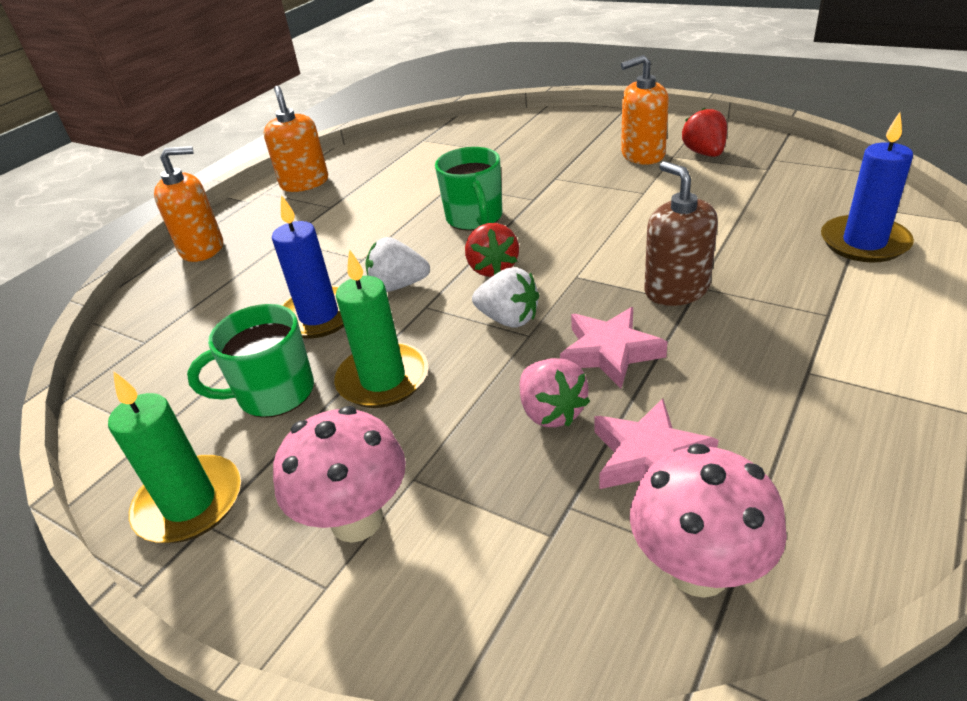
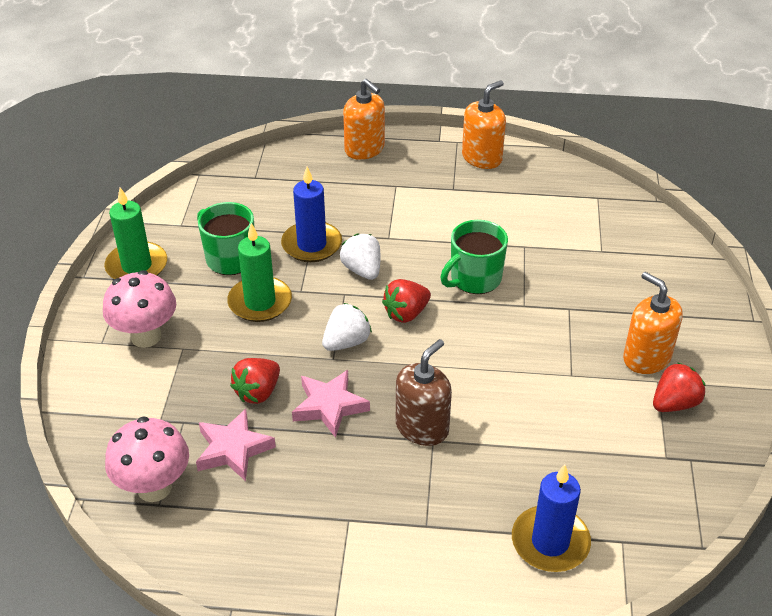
camera: 60 degrees right, 5 degrees up
white strawberry [472,267,539,328] -> white strawberry turned 135 degrees counterclockwise [322,303,372,351]
pink strawberry [520,358,590,427] -> red strawberry [230,358,280,404]

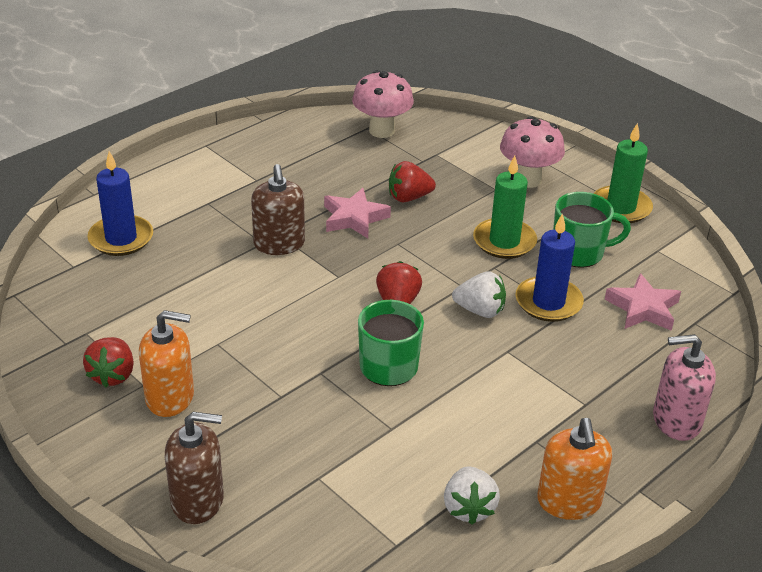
camera: 130 degrees right, 5 degrees down
pink star [196,409,276,481] -> pink star moved to [605,273,681,331]
red strawberry [230,358,280,404] -> red strawberry turned 90 degrees counterclockwise [389,161,436,202]
white strawberry [322,303,372,351] -> white strawberry moved to [444,466,500,525]
orange soap dispenser [343,79,385,160] -> pink soap dispenser [653,334,716,441]
none -> brown soap dispenser [165,412,224,524]

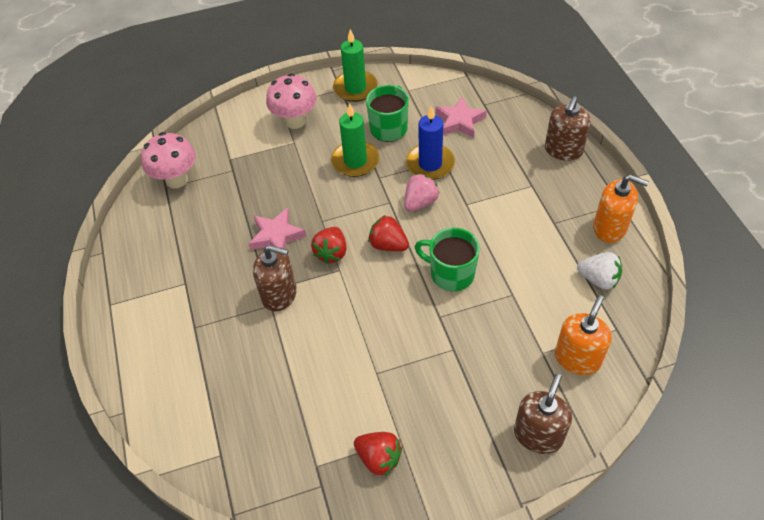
camera: 60 degrees left, 15 degrees up
blue candle [87,151,153,256] -> none
orange soap dispenser [139,310,194,417] -> orange soap dispenser moved to [555,295,612,375]
red strawberry [389,161,436,202] -> red strawberry moved to [311,227,347,264]
white strawberry [452,271,506,318] -> pink strawberry [404,174,440,212]
pink soap dispenser [653,334,716,441] -> brown soap dispenser [545,96,591,161]

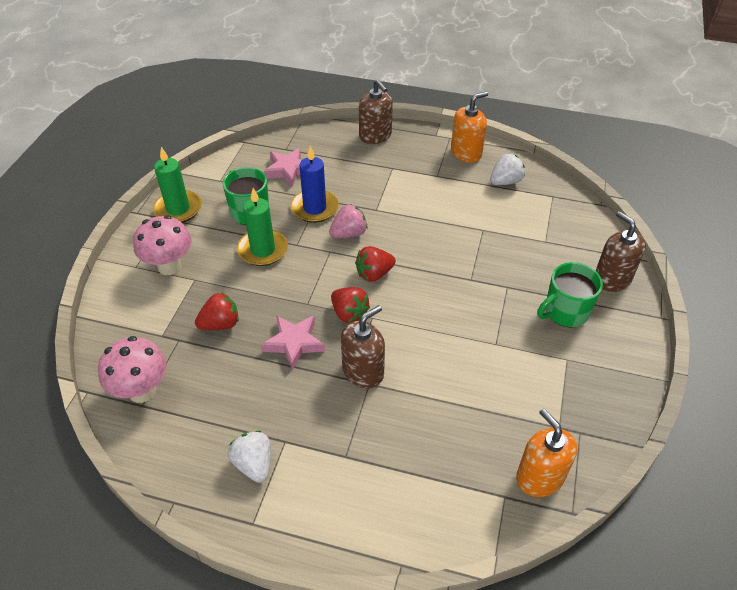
camera: 60 degrees left, 5 degrees down
red strawberry [354,432,402,476] -> red strawberry moved to [195,292,239,330]
pink strawberry [404,174,440,212] -> pink strawberry turned 75 degrees clockwise [329,204,368,238]
green mug [415,228,480,292] -> green mug moved to [537,262,603,327]
orange soap dispenser [555,295,612,375] -> orange soap dispenser moved to [516,408,577,497]
none -> white strawberry [228,431,271,483]

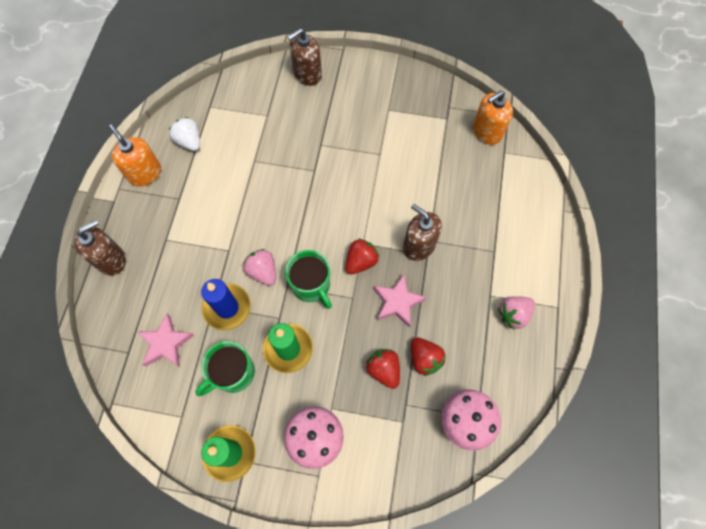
camera: 95 degrees left, 20 degrees up
white strawberry [228,431,271,483] -> pink strawberry [498,296,535,329]
red strawberry [355,246,396,282] -> red strawberry moved to [411,337,446,376]
green mug [537,262,603,327] -> green mug moved to [285,250,332,309]

